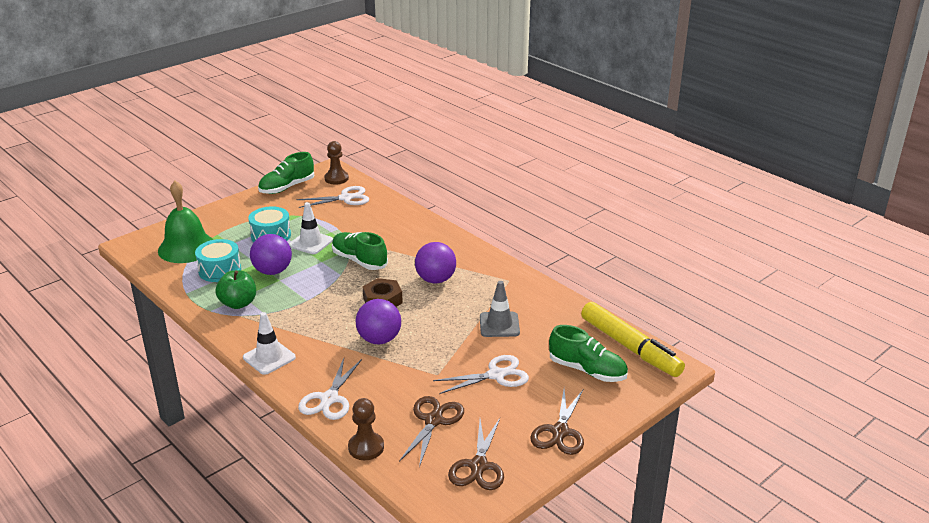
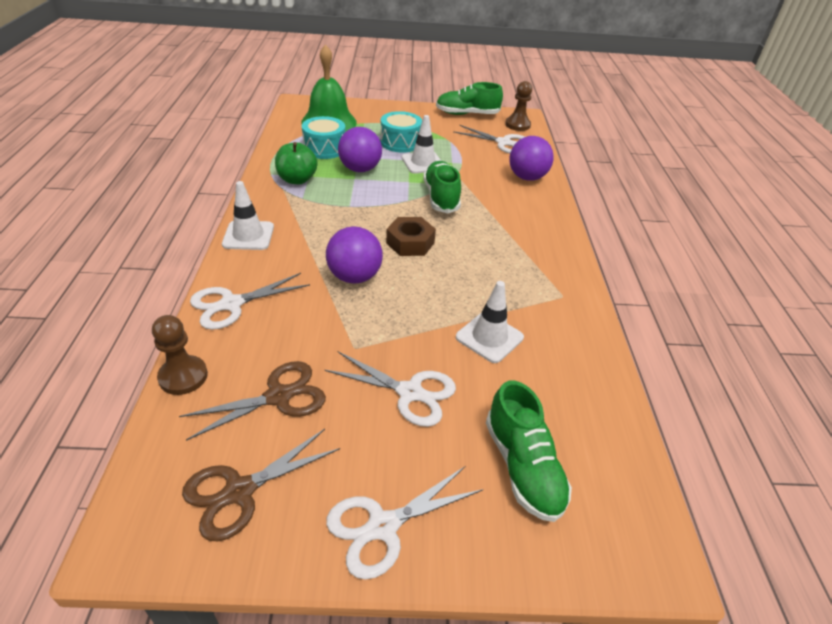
camera: 40 degrees right, 10 degrees up
purple ball [415,242,456,283] -> purple ball moved to [509,136,554,181]
grey traffic cone [480,281,520,337] -> white traffic cone [456,281,524,363]
brown scissors [530,390,584,455] -> white scissors [326,466,483,580]
yellow marker [581,302,685,377] -> none

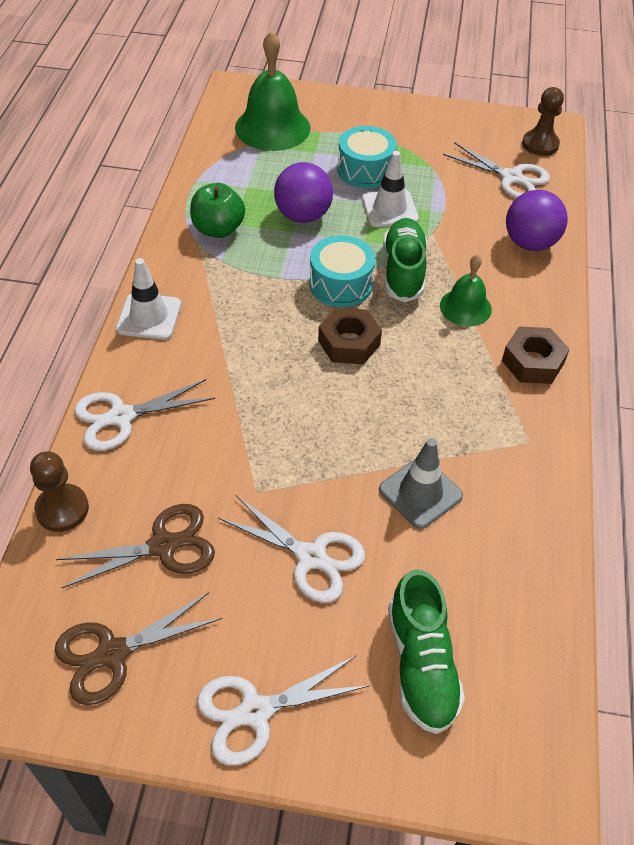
camera: 10 degrees right, 10 degrees up
turquoise drum [302,116,345,159] -> turquoise drum moved to [309,236,375,307]
purple ball [326,227,383,284] -> none
green shoe [436,82,503,115] -> none
white traffic cone [456,281,524,363] -> grey traffic cone [379,438,463,529]
none -> green bell [440,254,492,326]
none -> brown nut [502,327,570,384]

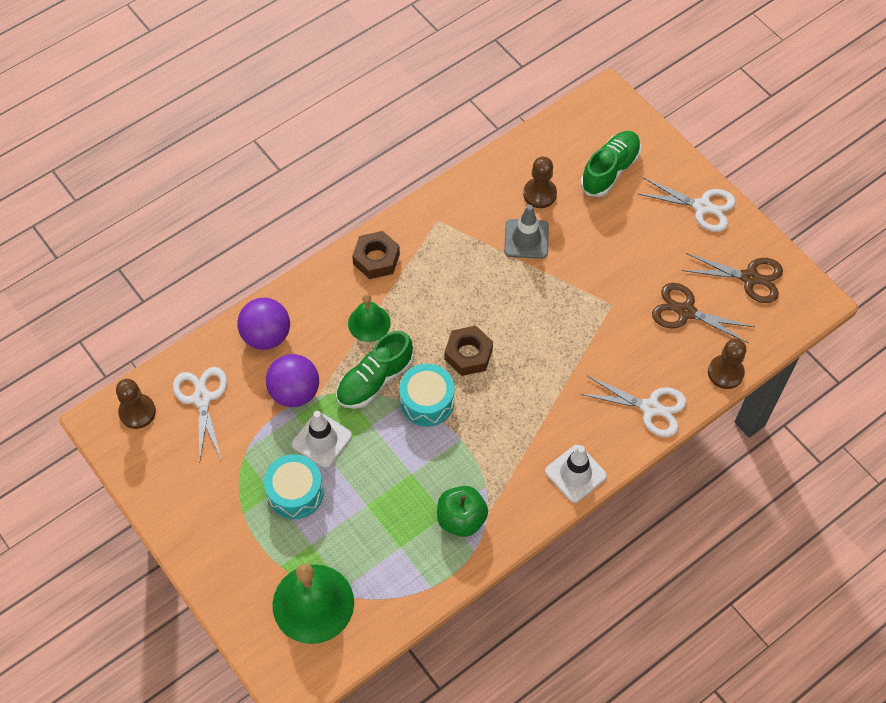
camera: 135 degrees left, 10 degrees up
white scissors [218,495,365,603] -> none
purple ball [274,162,333,223] -> purple ball moved to [266,354,319,407]
none -> brown pawn [523,157,557,208]

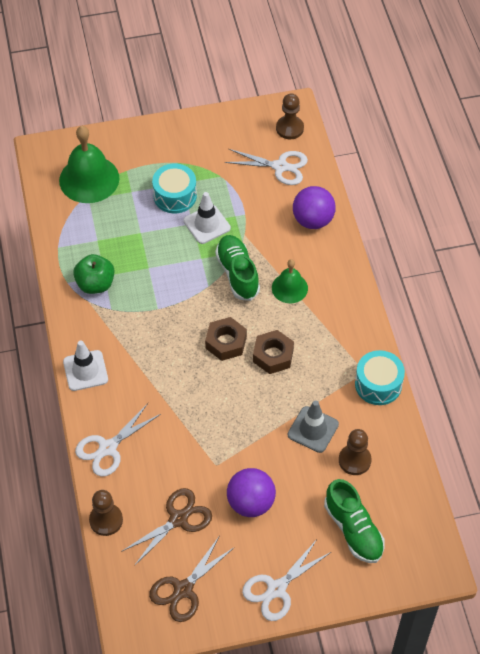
camera: 115 degrees right, 5 degrees down
purple ball [266,354,319,407] -> purple ball moved to [227,468,276,517]
brown nut [352,231,400,279] -> brown nut moved to [253,330,294,374]
turquoise drum [399,364,455,427] -> turquoise drum moved to [355,350,405,405]

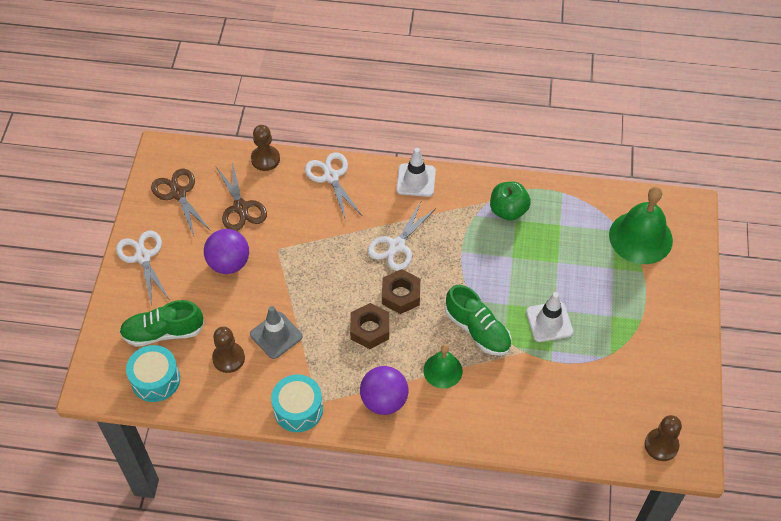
camera: 110 degrees right, 0 degrees up
turquoise drum [152,164,197,213] -> turquoise drum moved to [126,345,180,402]
green shoe [215,235,260,301] -> green shoe turned 45 degrees clockwise [445,285,511,356]
white scissors [225,149,308,185] -> white scissors moved to [368,202,436,271]
purple ball [293,186,336,229] -> purple ball moved to [360,366,408,415]

